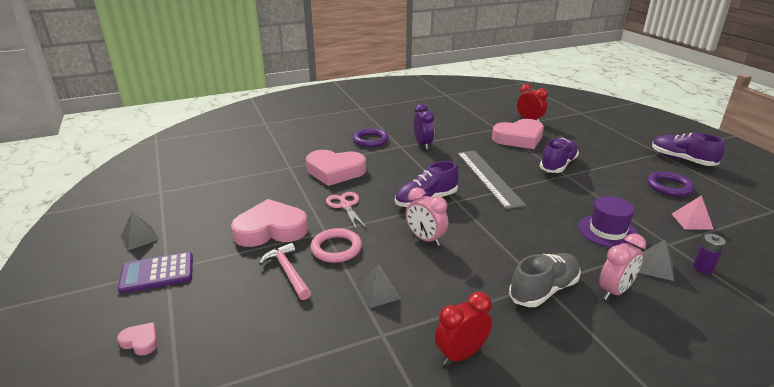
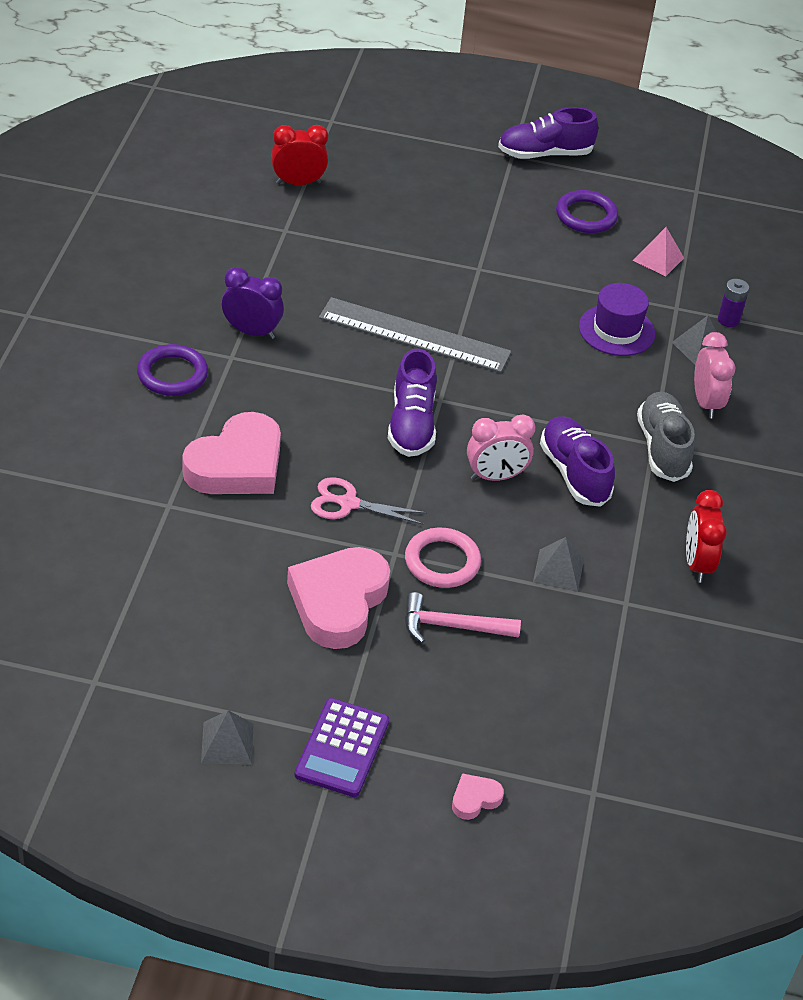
camera: 60 degrees left, 15 degrees up
pink heart [492,119,544,149] -> none
purple shoe [540,138,579,173] -> purple shoe moved to [540,416,615,507]

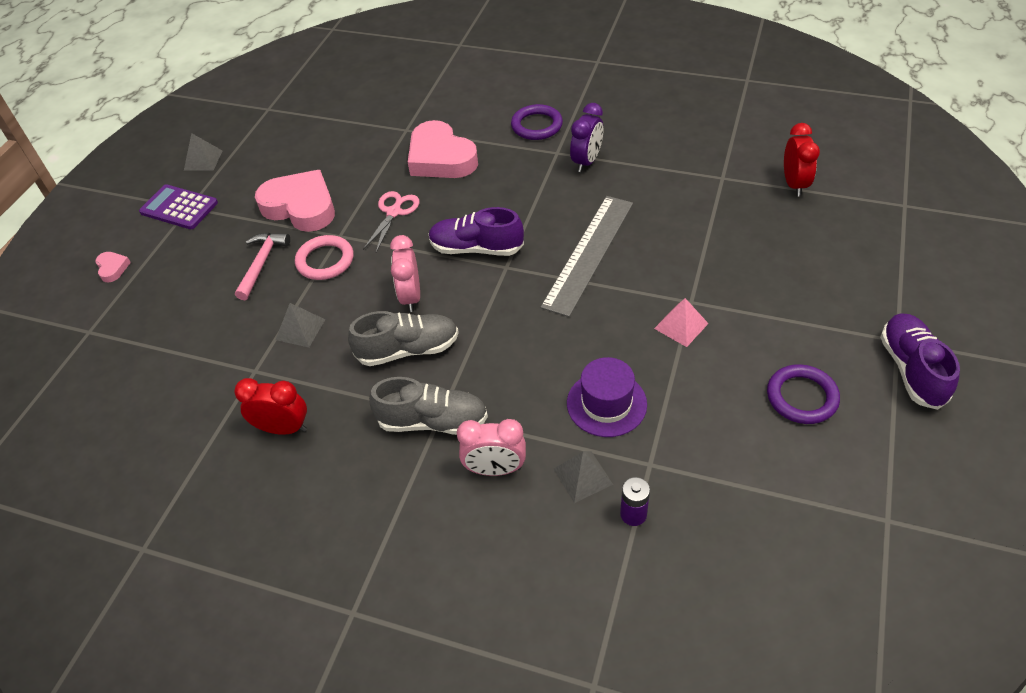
camera: 105 degrees right, 5 degrees up
purple shoe [540,416,615,507] -> grey shoe [348,311,459,366]
pink pyramid [633,227,684,276] -> pink pyramid moved to [654,298,709,347]

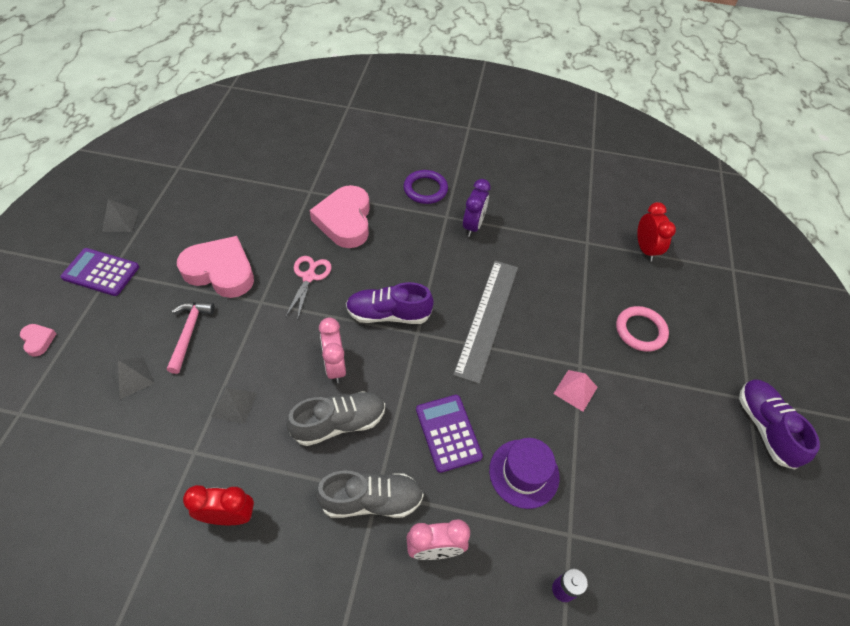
camera: 15 degrees left, 5 degrees up
pink ring [295,235,353,280] -> pink ring moved to [616,306,669,352]
pink heart [408,120,478,178] -> pink heart turned 45 degrees clockwise [310,185,370,248]
grey pyramid [554,451,613,503] -> grey pyramid moved to [110,358,154,399]
purple ring [767,364,840,424] -> none
none -> purple calculator [416,395,483,473]

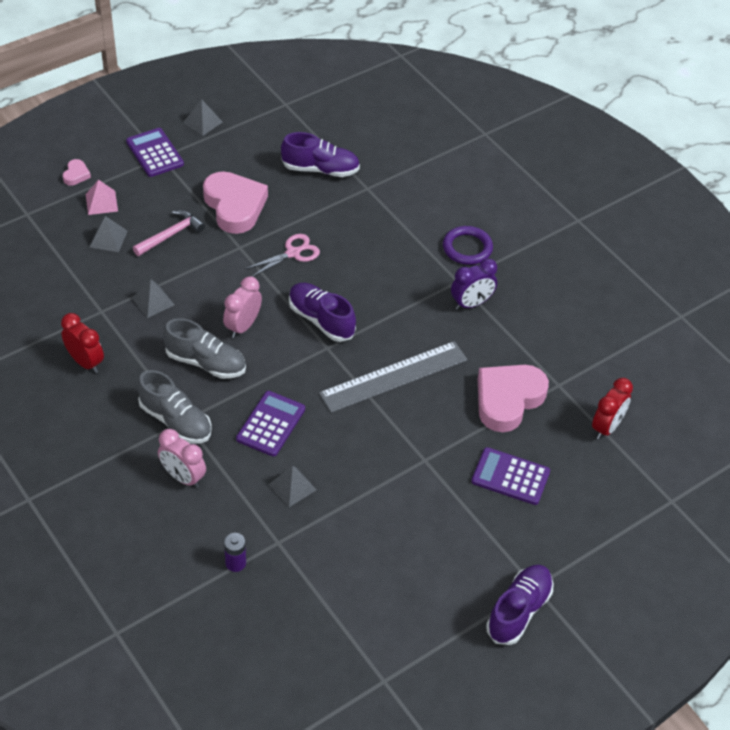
camera: 45 degrees right, 5 degrees down
pink heart [310,185,370,248] -> pink heart moved to [478,365,549,432]
purple hat [489,438,560,509] -> grey pyramid [269,466,317,507]
pink pyramid [553,370,597,411] -> pink pyramid moved to [86,180,118,215]
pink ring [616,306,669,352] -> purple calculator [471,447,550,505]
none -> purple shoe [281,132,360,177]

